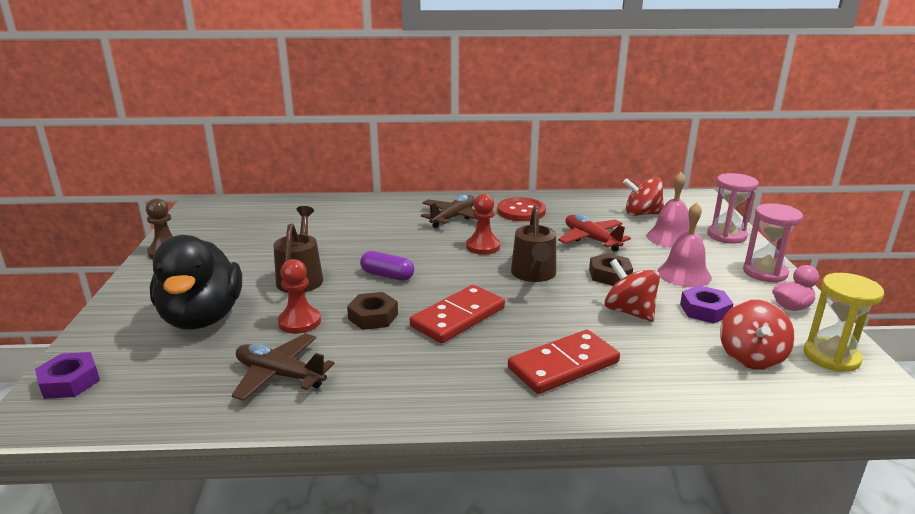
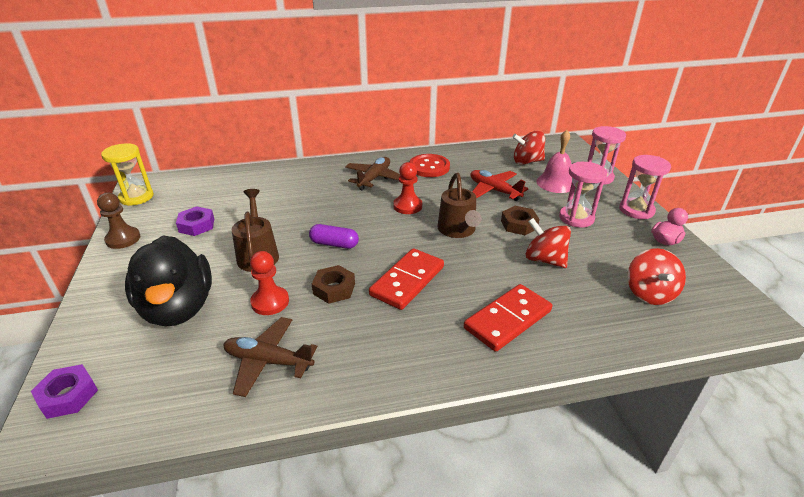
camera: 10 degrees left, 10 degrees up
pink bell [657,202,712,287] -> pink hourglass [559,162,607,227]
purple nut [680,285,734,323] -> purple nut moved to [176,206,214,236]
yellow hourglass [804,273,884,372] -> yellow hourglass moved to [101,143,154,206]

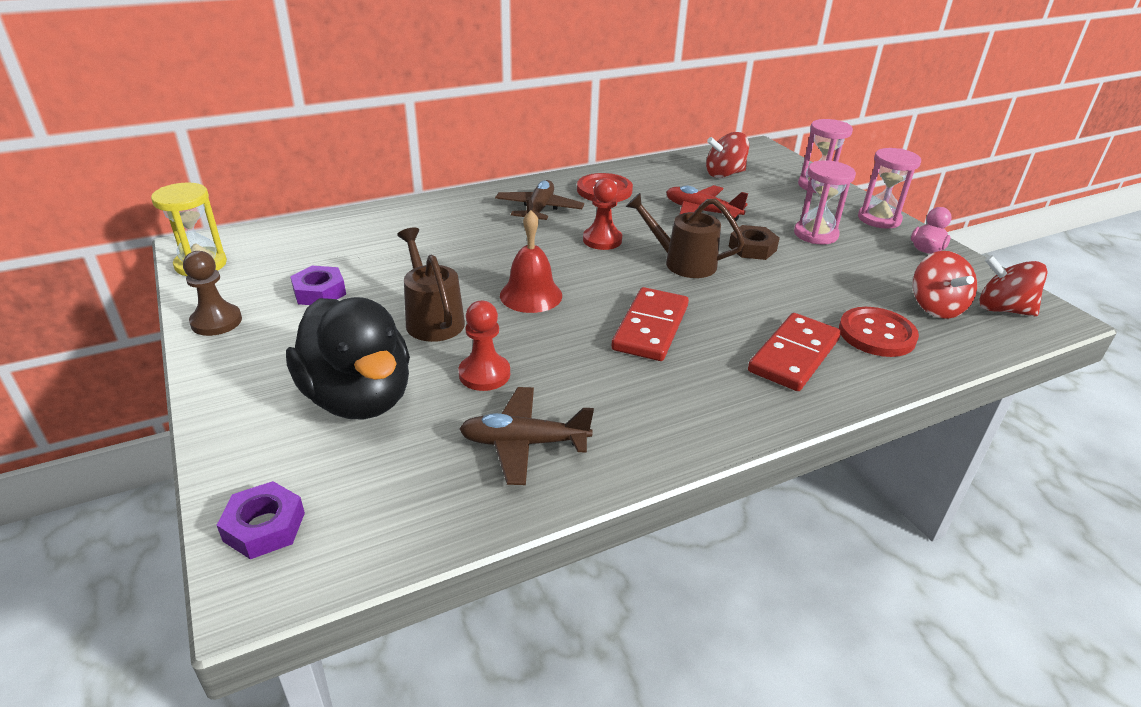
camera: 15 degrees left, 0 degrees up
purple capsule [309,224,359,249] -> red bell [500,210,562,313]
brown nut [312,265,355,304] -> none
brown watering can [438,173,481,238] -> brown watering can turned 135 degrees clockwise [626,193,745,278]
red spinning top [525,218,571,268] -> red spinning top moved to [979,255,1048,316]
pink bell [536,130,572,193] -> none
none -> red button [839,307,919,357]

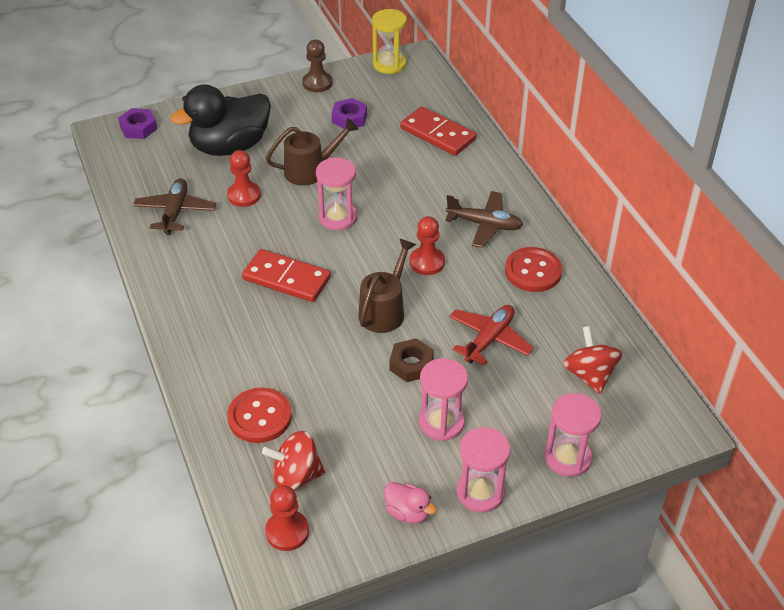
camera: 95 degrees right, 10 degrees up
red bell [500,210,562,313] -> pink hourglass [316,157,357,230]
red domino [748,313,841,391] -> red domino moved to [400,106,476,156]
red spinning top [979,255,1048,316] -> red pawn [265,485,309,551]

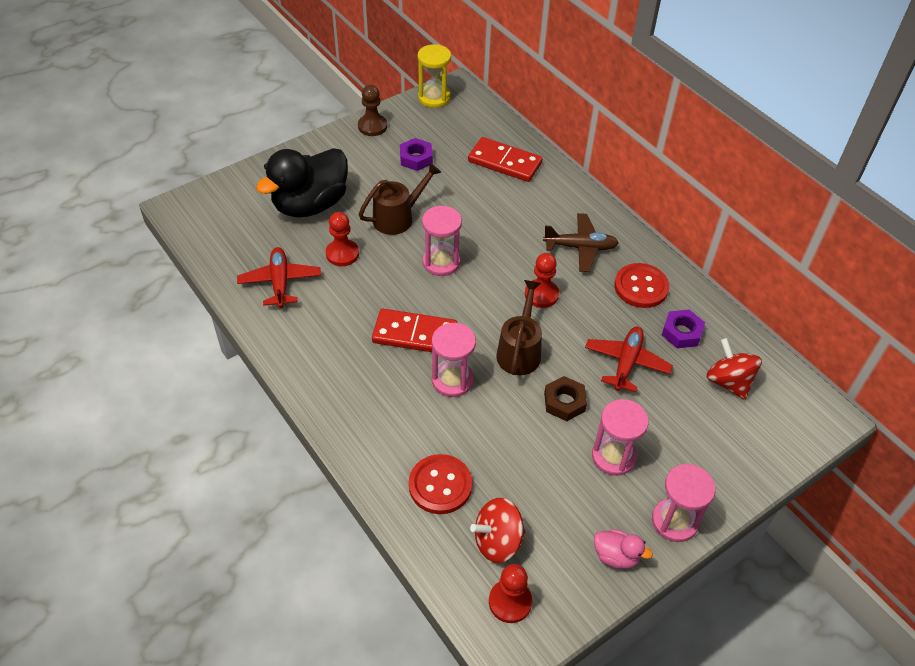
camera: 15 degrees left, 5 degrees up
purple nut [118,108,157,139] -> purple nut moved to [662,309,705,348]
brown plane [133,178,216,235] -> red plane [237,247,321,308]
pink hourglass [545,393,602,477] -> pink hourglass moved to [432,323,476,397]

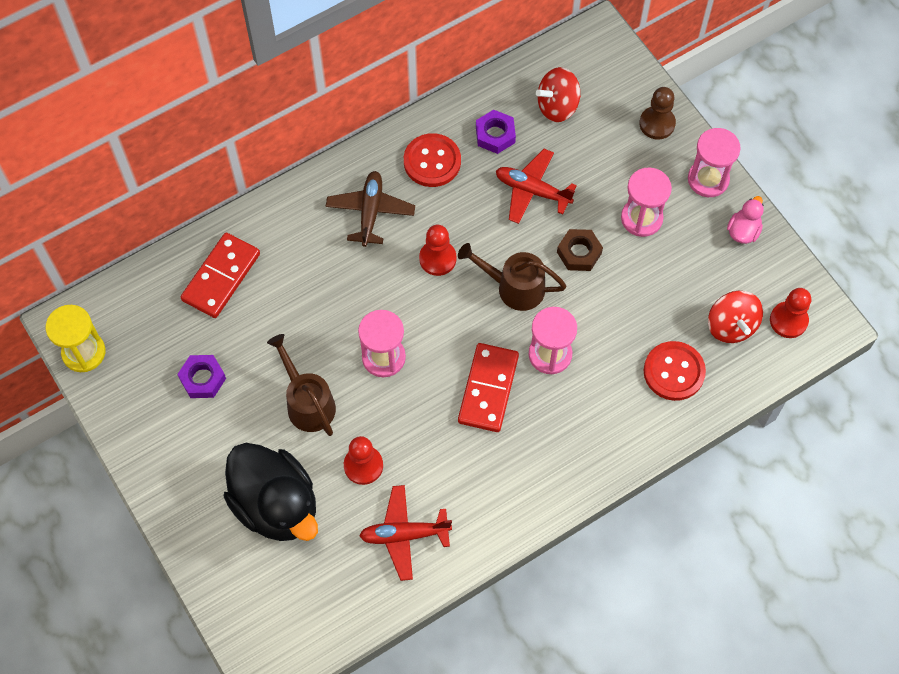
camera: 85 degrees left, 15 degrees up
brown pawn [358,85,387,136] -> brown pawn moved to [639,87,676,140]

